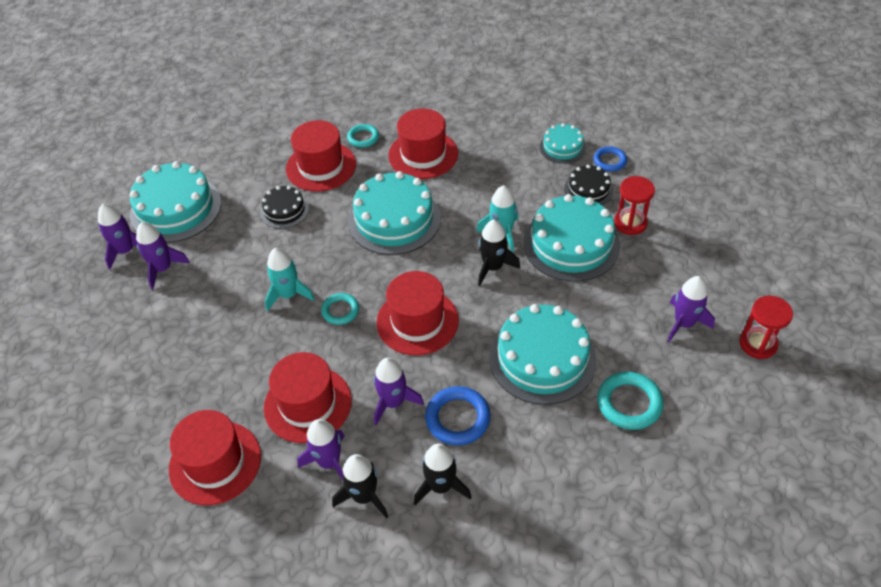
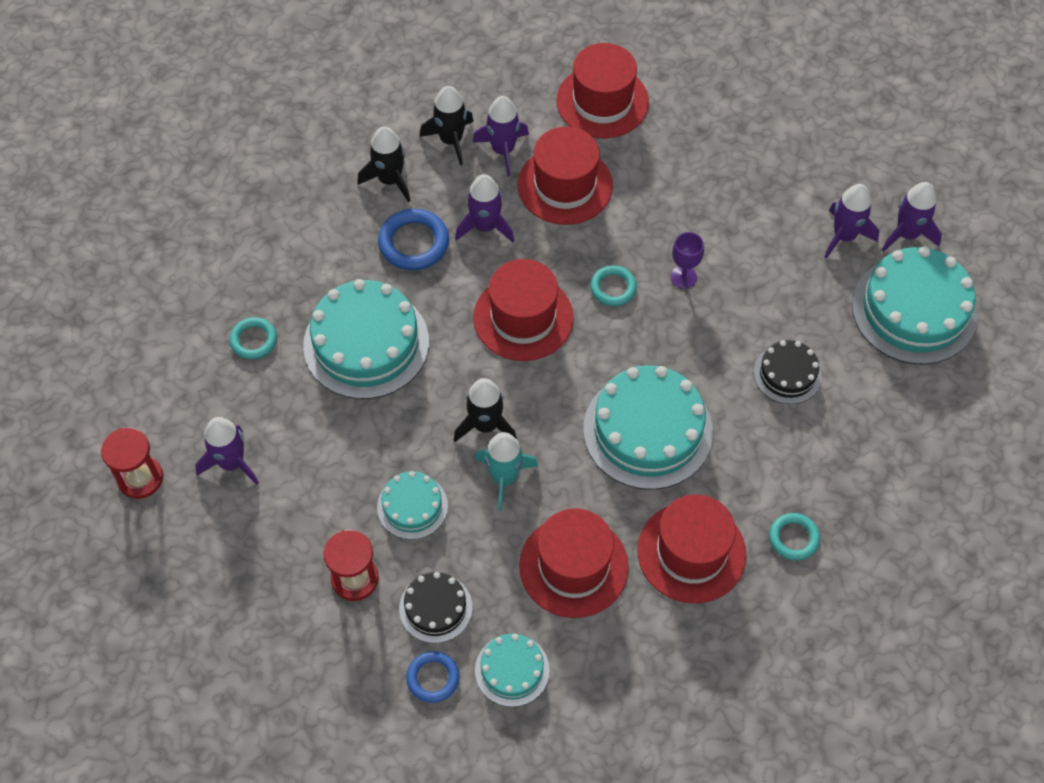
camera: 145 degrees right, 10 degrees up
turquoise rocket [265,248,315,311] -> purple goblet [670,232,704,289]
red hat [286,120,356,192] -> red hat moved to [519,508,629,618]
turquoise cake [523,194,620,282] -> turquoise cake [377,471,448,540], size x0.53
turquoise ring [597,371,664,430] -> turquoise ring [229,317,277,360], size x0.64

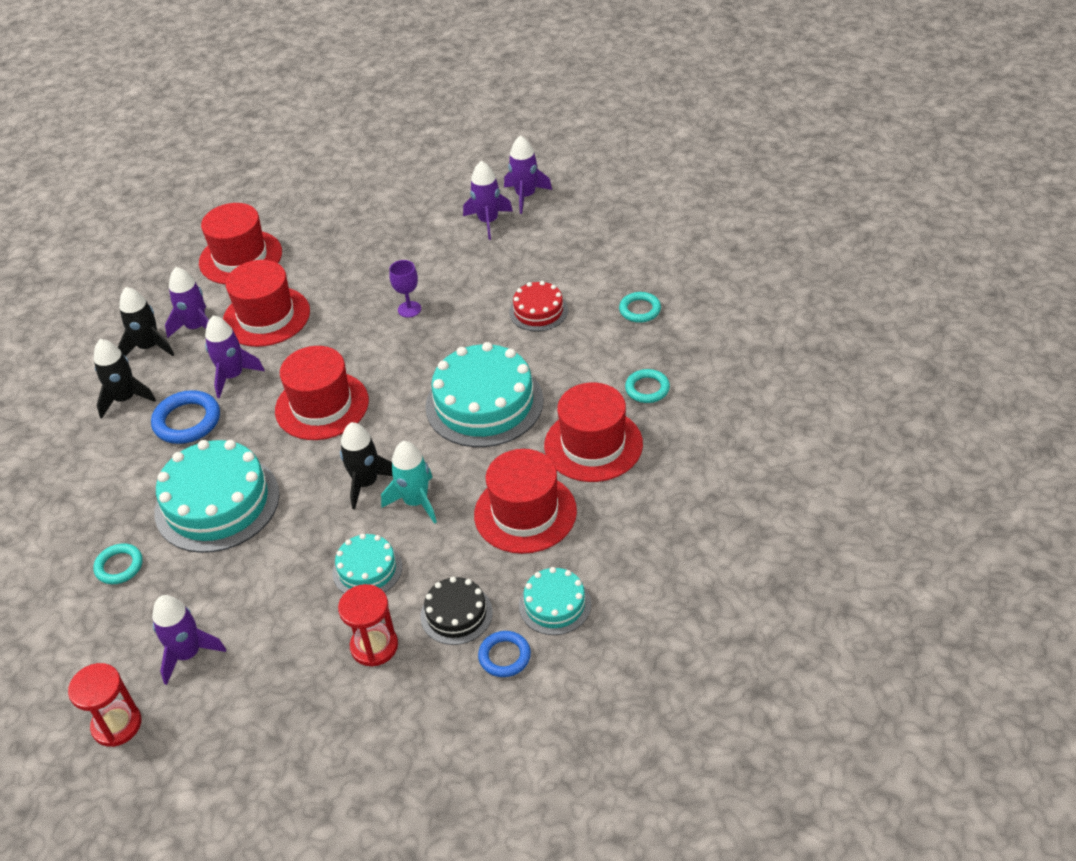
camera: 40 degrees left, 15 degrees down
turquoise ring [590,265,637,306] -> turquoise ring moved to [619,292,661,323]
black cake [754,340,822,404] -> red cake [509,281,568,331]
turquoise cake [852,246,977,365] -> none

